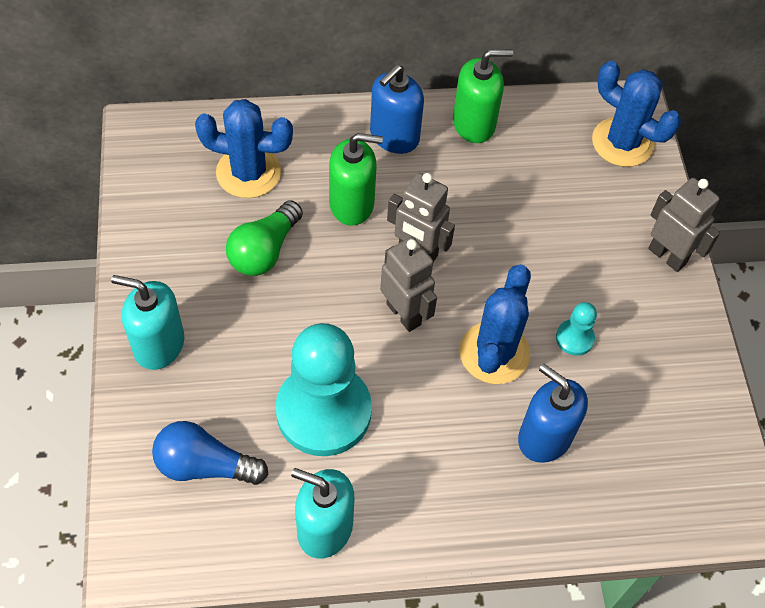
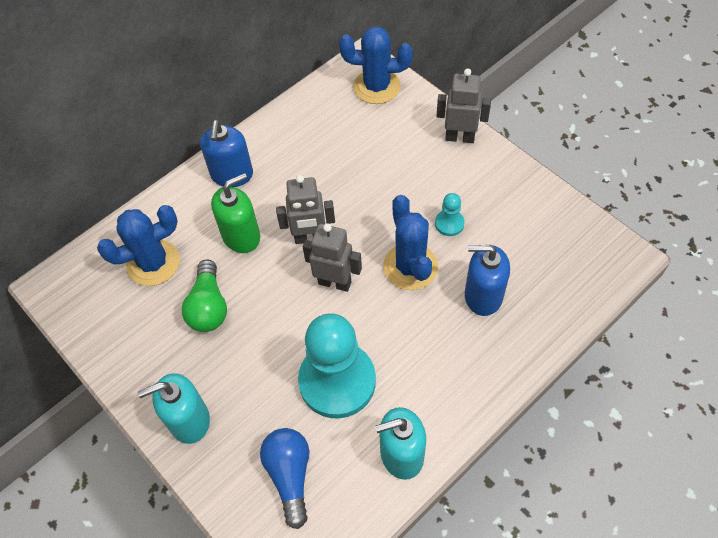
camera: 30 degrees left, 0 degrees up
blue light bulb [152,421,268,485] -> blue light bulb turned 105 degrees clockwise [260,428,310,529]
green soap dispenser [453,49,513,143] -> none

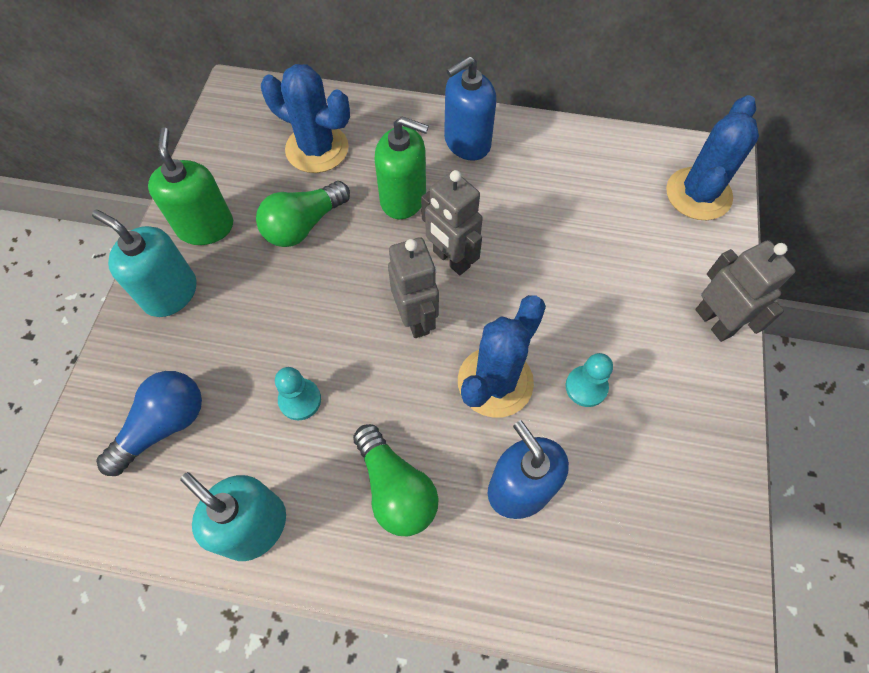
camera: 50 degrees right, 5 degrees up
turquoise pawn [298,313,376,419] -> turquoise pawn [275,367,321,421], size x0.42
blue cactus [339,26,412,104] -> blue cactus turned 60 degrees clockwise [666,95,759,220]
none -> green soap dispenser [148,127,233,245]
none -> green light bulb [353,424,438,536]

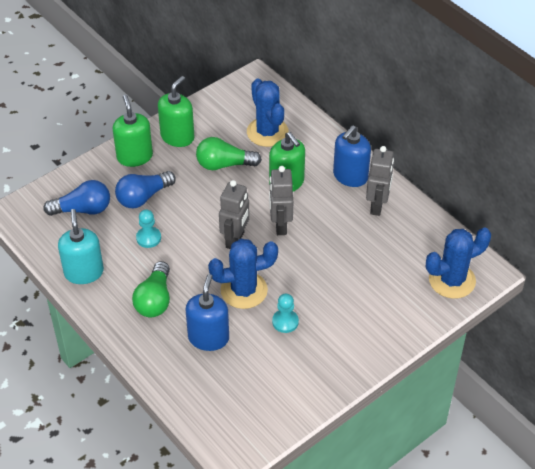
camera: 40 degrees right, 15 degrees down
turquoise soap dispenser [92,210,197,317] -> green soap dispenser [113,95,153,167]
blue soap dispenser [444,56,496,161] -> blue soap dispenser turned 60 degrees counterclockwise [333,125,371,187]
grey robot [695,240,796,342] -> grey robot moved to [366,146,394,216]
none -> blue light bulb [115,171,176,208]

